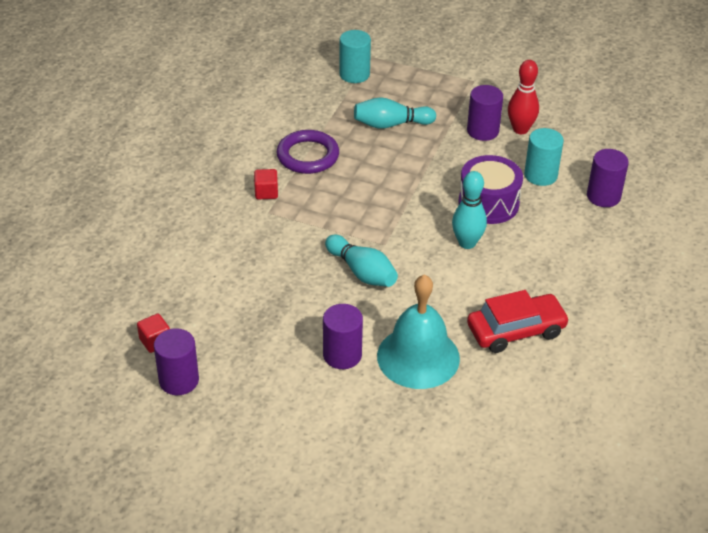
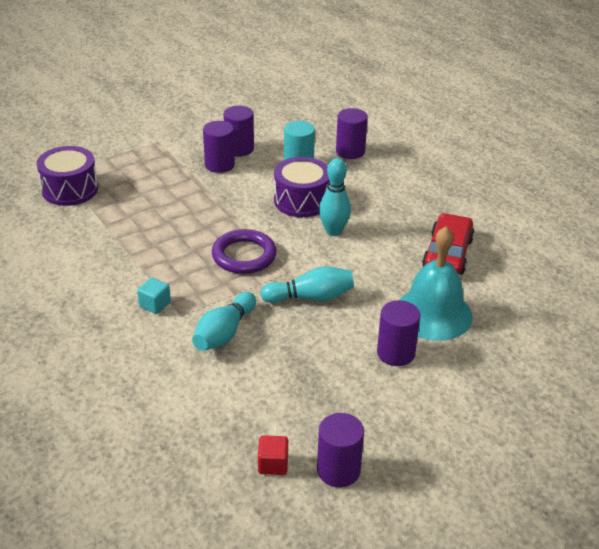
camera: 55 degrees left, 5 degrees down
red cube [254,169,278,199] -> turquoise cube [137,278,171,314]
purple ring [277,130,339,174] -> purple ring moved to [212,229,277,274]
turquoise cylinder [339,30,371,83] -> purple drum [37,146,98,206]
turquoise bowling pin [354,97,436,129] -> turquoise bowling pin moved to [192,292,256,351]
red bowling pin [508,60,539,134] -> purple cylinder [223,106,254,157]

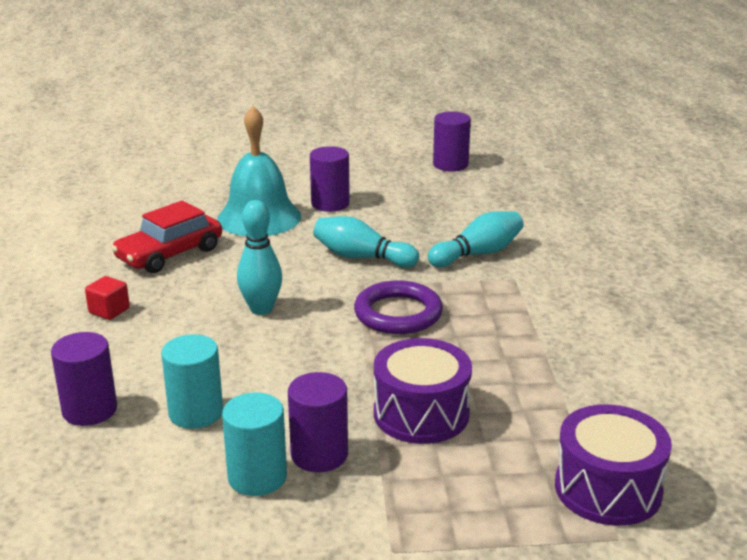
camera: 150 degrees left, 10 degrees down
turquoise cube [137,278,171,314] -> none
purple cylinder [223,106,254,157] -> turquoise cylinder [222,392,287,496]
red cube [258,435,288,475] -> red cube moved to [85,276,130,320]
purple drum [274,157,329,217] -> purple drum moved to [374,338,472,444]

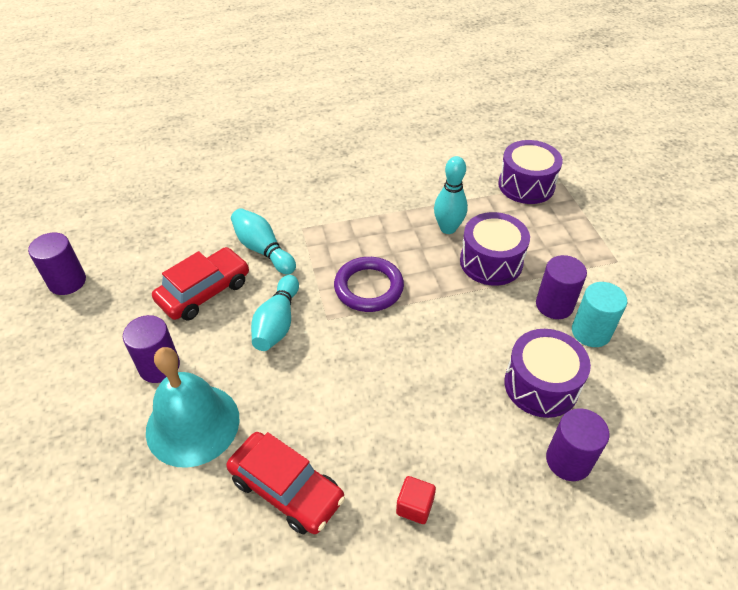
camera: 100 degrees left, 20 degrees up
turquoise cylinder [161,334,223,429] -> purple drum [504,329,591,418]
turquoise bowling pin [237,200,282,315] -> turquoise bowling pin moved to [434,156,468,234]
none -> red car [152,247,249,321]

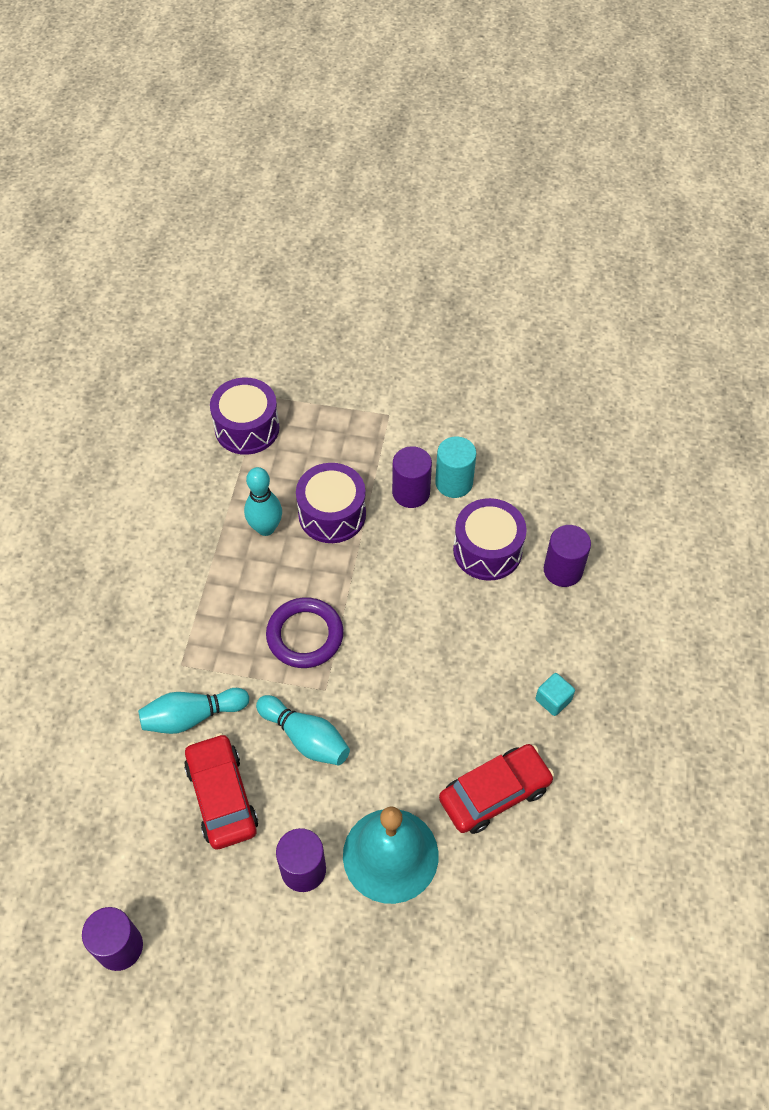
camera: 65 degrees left, 10 degrees up
red cube [396,476,436,524] -> turquoise cube [535,673,575,716]

